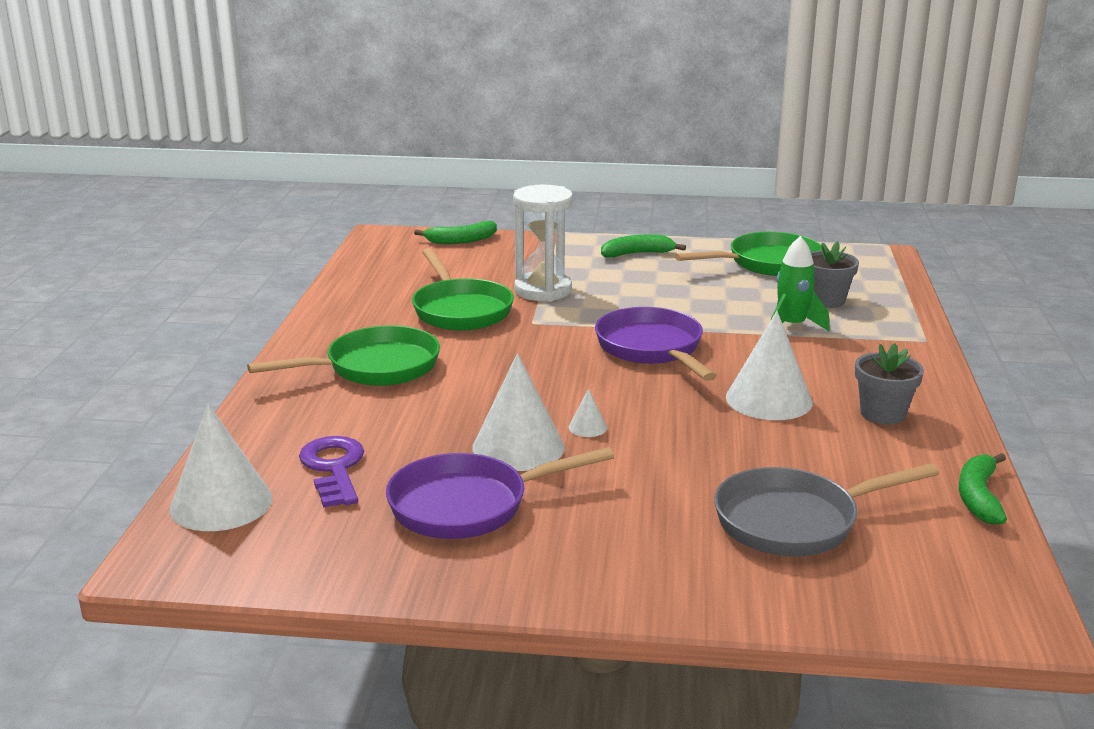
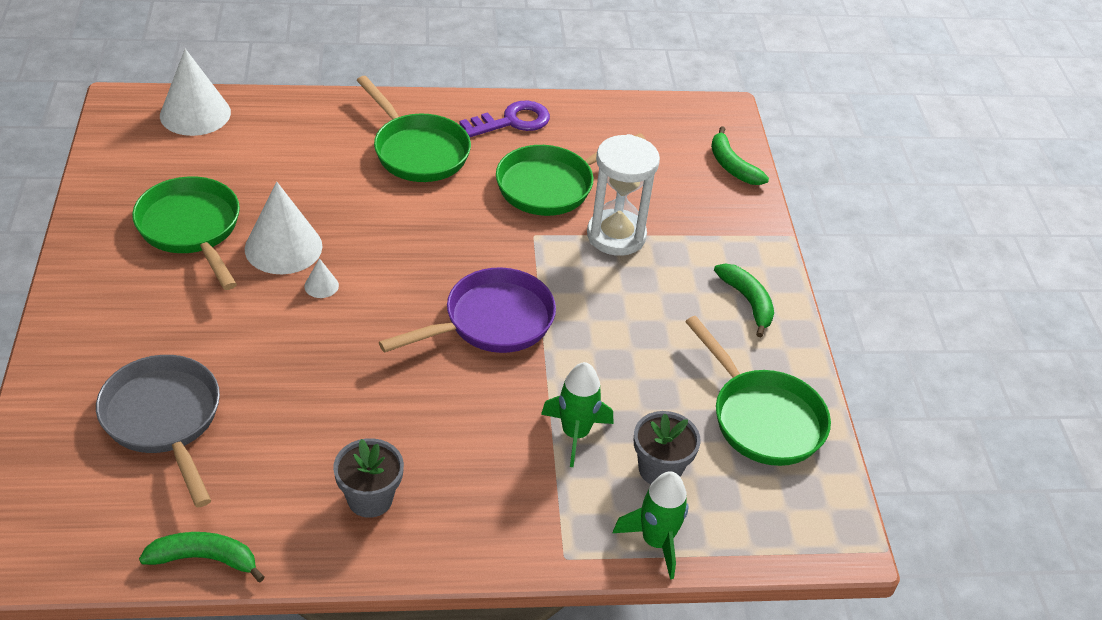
camera: 75 degrees right, 20 degrees up
purple key [299,436,364,508] -> purple key moved to [460,101,550,137]
purple pan [386,447,614,539] -> green pan [132,176,240,290]
white cone [726,311,813,420] -> none
none -> green rocket [613,471,689,580]

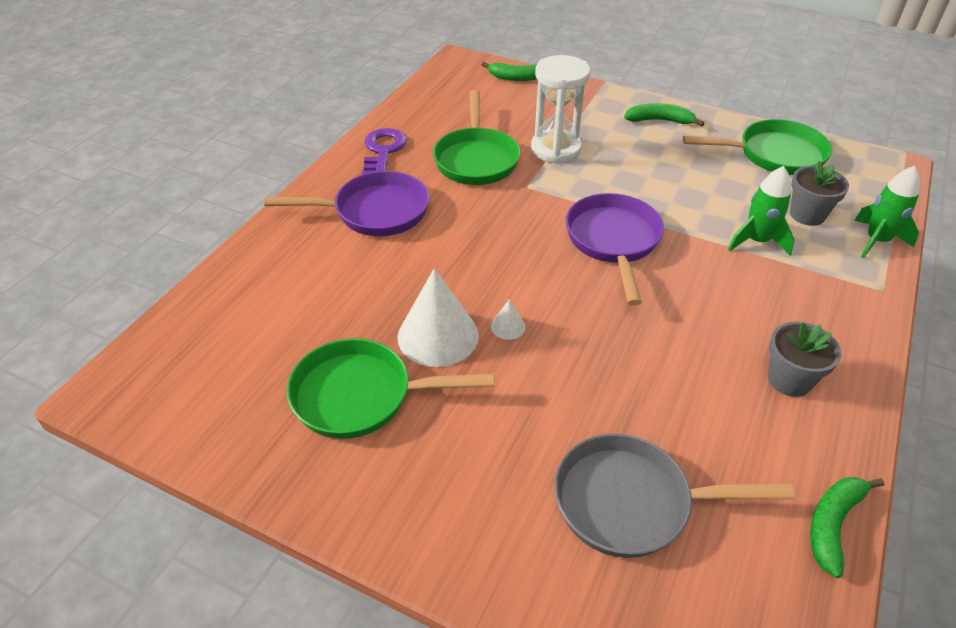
camera: 55 degrees left, 0 degrees up
white cone [160,49,231,136] -> none
green pan [356,76,471,182] -> purple pan [264,171,429,236]

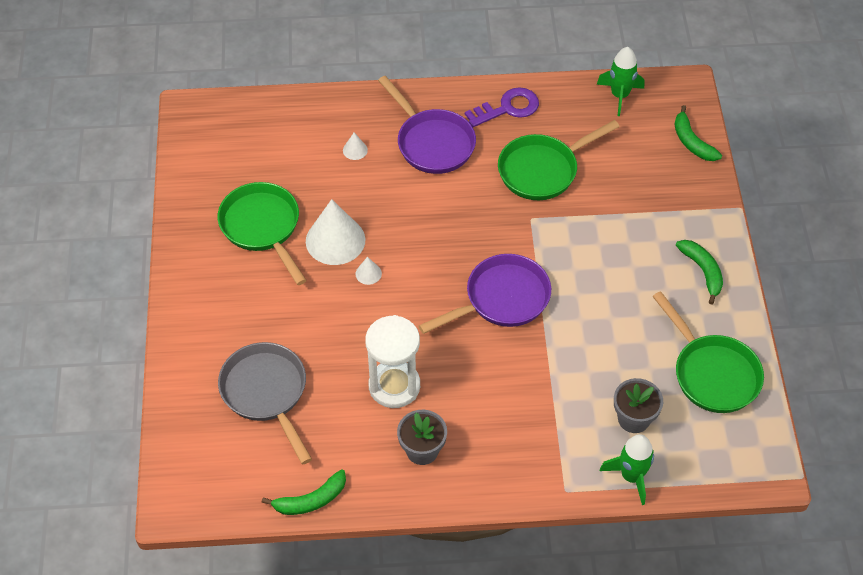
camera: 60 degrees right, 10 degrees up
white hourglass [531,55,590,164] -> white hourglass moved to [365,315,420,408]
green rocket [728,166,795,256] -> green rocket moved to [597,47,644,116]
green banana [810,477,884,578] -> green banana turned 150 degrees clockwise [261,469,346,515]
none -> white cone [343,133,368,160]

